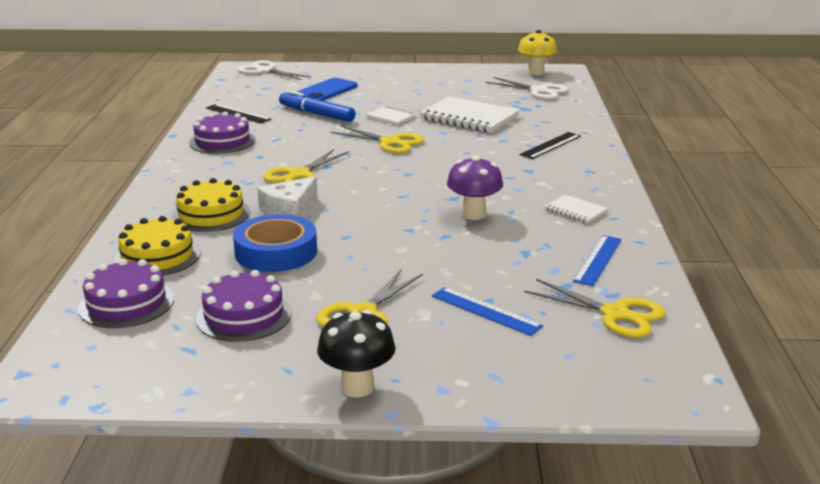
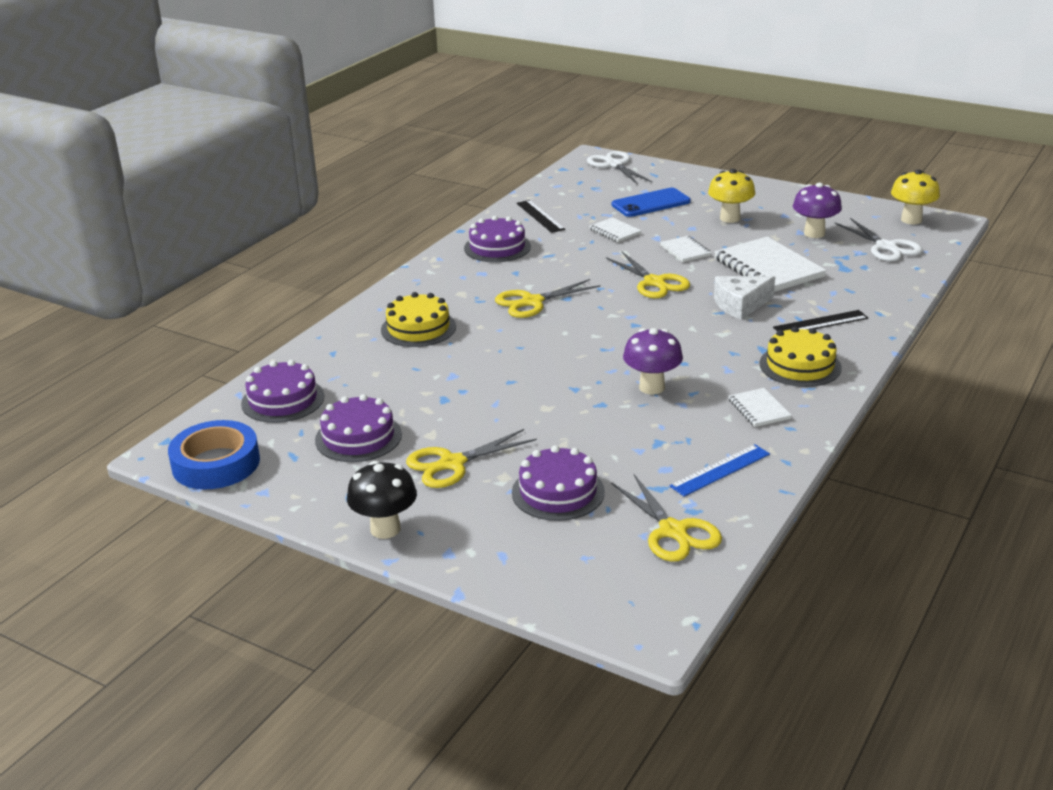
camera: 30 degrees right, 5 degrees up
yellow cake [114,216,201,276] -> yellow cake moved to [760,326,842,387]
blue tape [233,214,317,272] -> blue tape moved to [168,420,260,489]
white cheese [257,176,318,218] -> white cheese moved to [714,276,775,320]
blue marker [279,90,356,122] -> white notebook [589,217,642,242]
blue ruler [432,287,543,336] -> purple cake [512,445,605,521]
none -> yellow mushroom [708,169,755,223]
none -> purple mushroom [793,183,842,238]

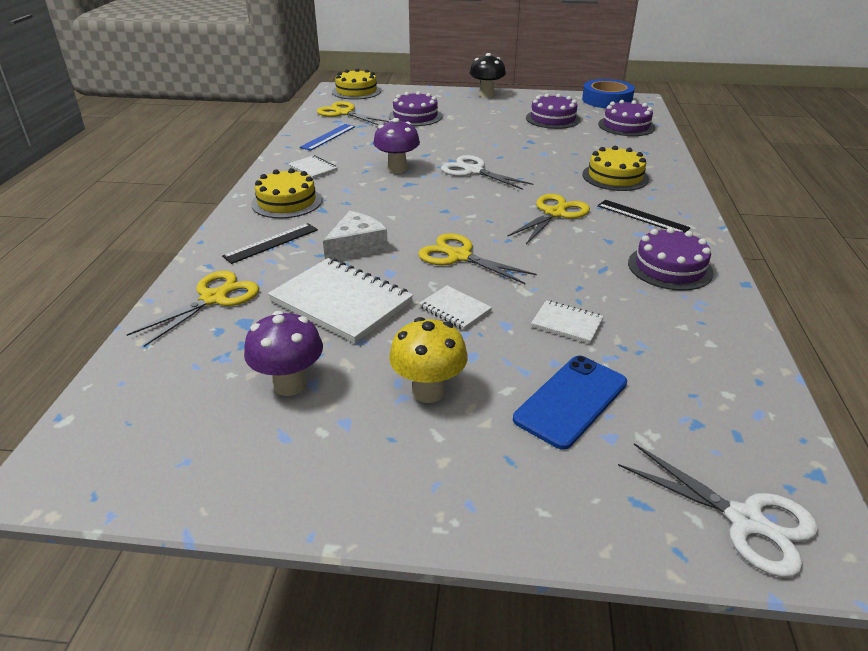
camera: 155 degrees right, 5 degrees up
yellow scissors [406,429,537,488] -> yellow scissors moved to [127,271,259,347]
black ruler [516,200,565,233] -> black ruler moved to [597,200,690,232]
white scissors [835,218,923,262] -> white scissors moved to [441,155,534,190]
yellow mushroom [891,170,940,224] -> none
none -> yellow cake [332,68,381,100]

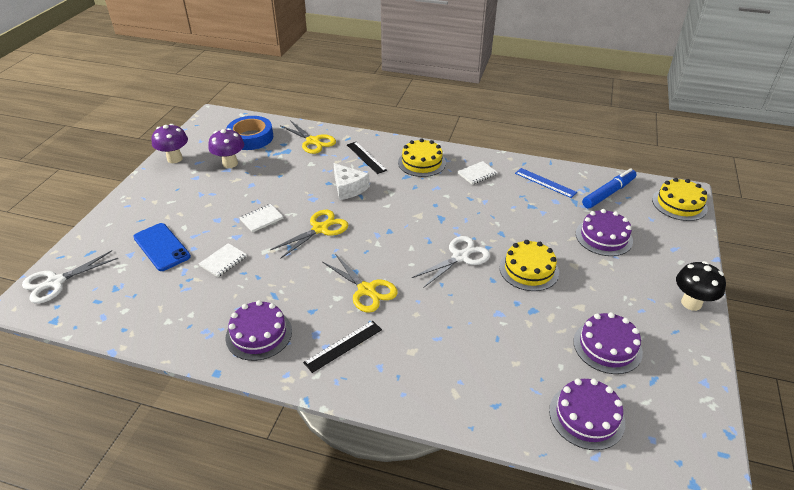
camera: 100 degrees right, 5 degrees up
white notebook [268,258,413,344] -> none
yellow scissors [317,101,389,125] -> blue marker [582,168,636,208]
purple mushroom [373,118,420,173] -> purple mushroom moved to [152,124,188,163]
yellow mushroom [389,317,468,403] -> none
blue tape [582,79,635,108] -> blue tape moved to [226,116,273,150]
yellow cake [583,146,649,191] -> yellow cake moved to [499,240,559,291]

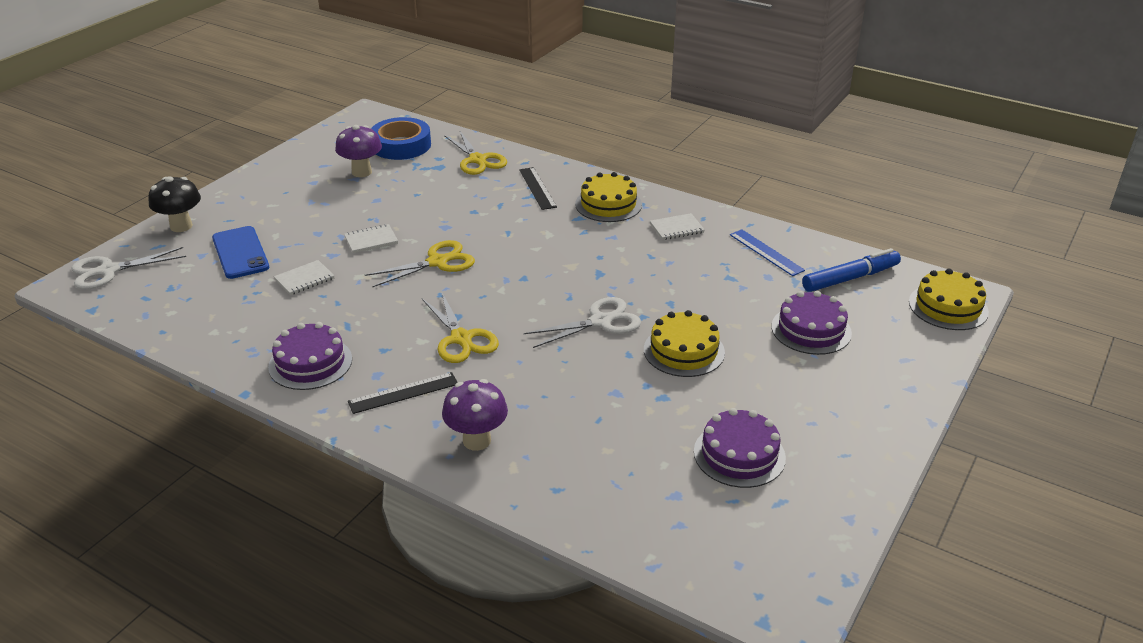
camera: 15 degrees right, 5 degrees down
purple mushroom [152,124,188,163] -> purple mushroom moved to [442,379,508,451]
white cheese [334,163,370,200] -> none
purple cake [549,378,625,450] -> none
black mushroom [676,261,726,311] -> black mushroom moved to [148,176,201,232]

